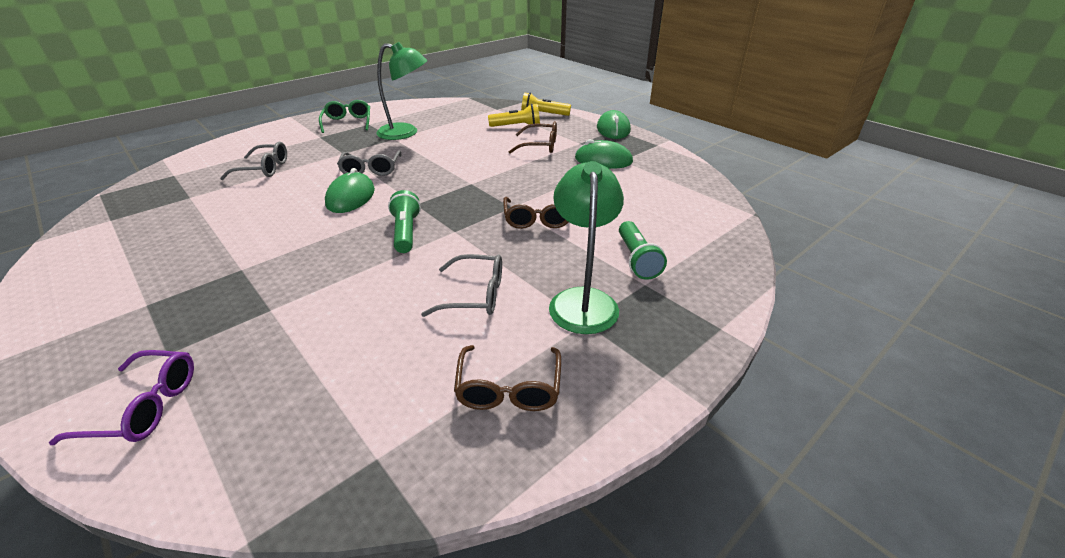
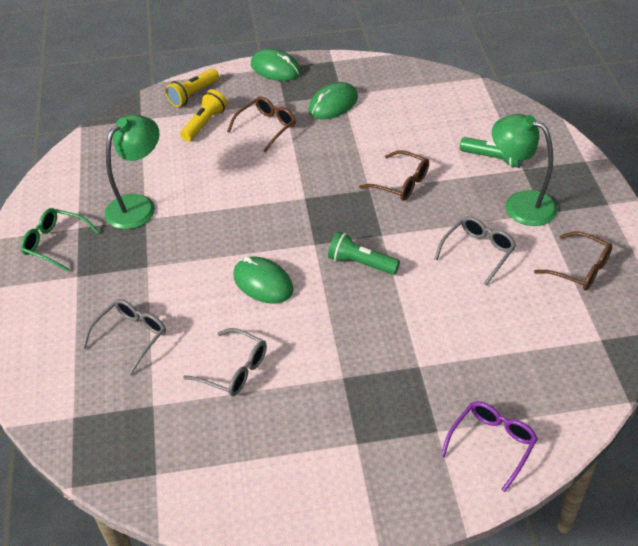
camera: 55 degrees left, 10 degrees up
grey glasses [337,150,402,176] -> grey glasses moved to [183,328,267,396]

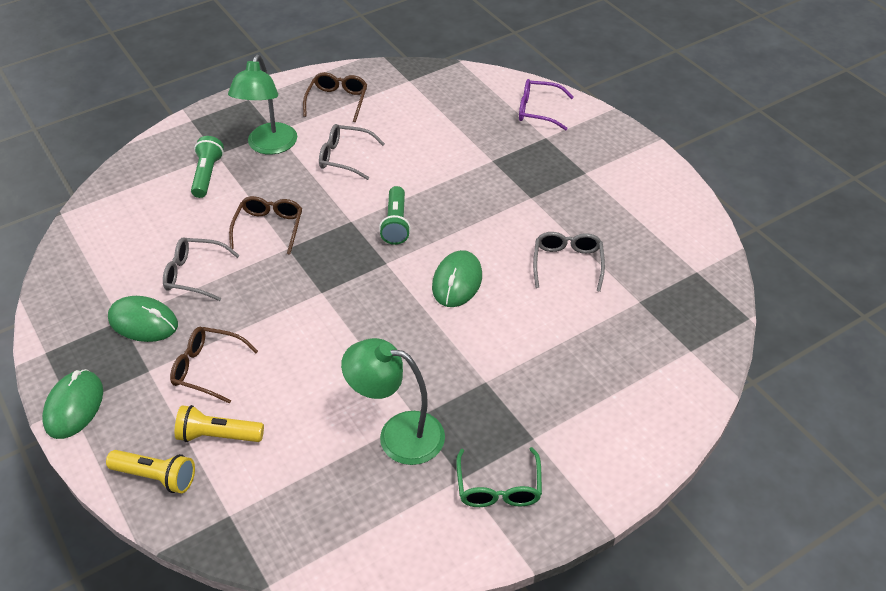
camera: 115 degrees left, 0 degrees up
grey glasses [82,299,166,375] -> grey glasses moved to [163,237,240,301]

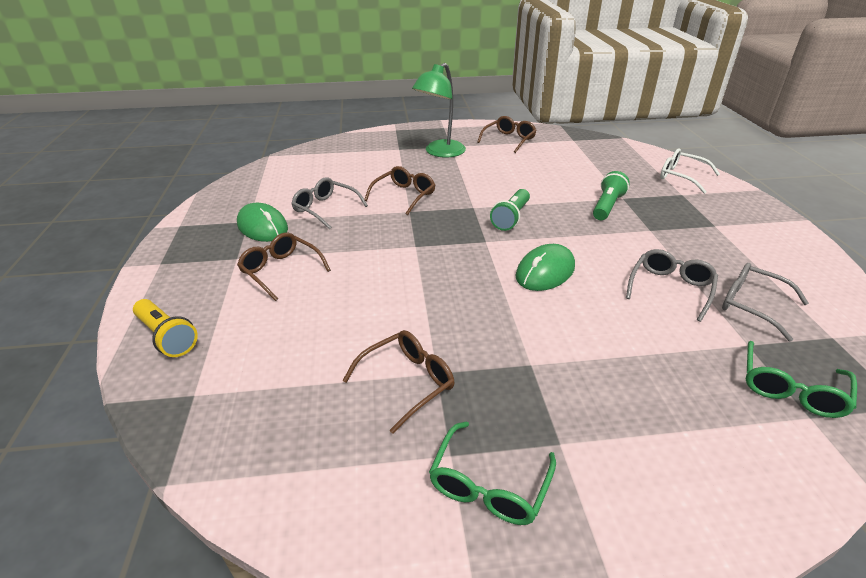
camera: 25 degrees right, 10 degrees down
green mouse [42,369,103,439] -> none
yellow flashlight [175,405,264,442] -> none
green flashlight [191,136,224,198] -> green flashlight moved to [593,171,630,220]
grey glasses [319,124,385,180] -> grey glasses moved to [722,263,809,342]
green lamp [341,338,445,465] -> brown glasses [342,330,454,434]
purple glasses [519,79,574,130] -> white glasses [660,148,720,194]
none -> green glasses [746,341,857,418]

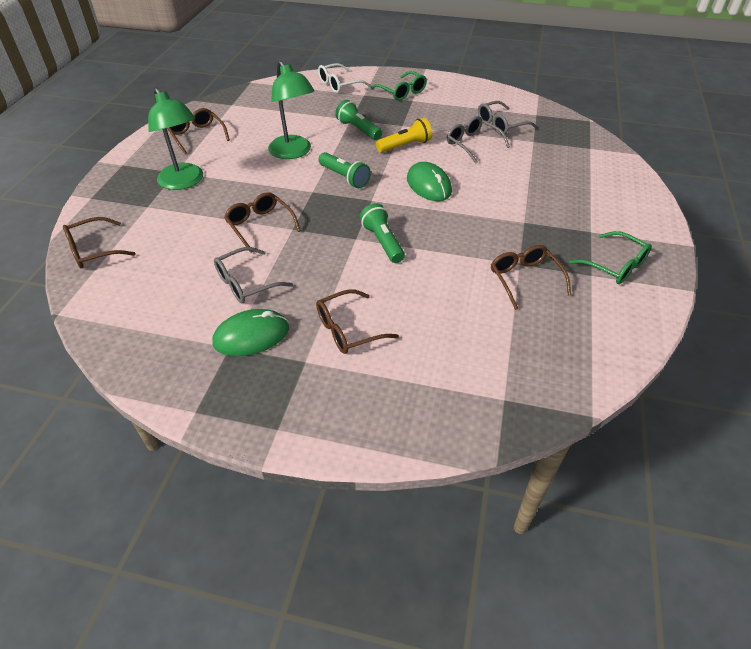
camera: 70 degrees left, 10 degrees up
yellow flashlight [133,299,198,357] -> yellow flashlight moved to [376,118,432,153]
green glasses [746,341,857,418] -> green glasses moved to [370,71,427,101]
none -> brown glasses [63,217,136,268]
none -> green lamp [268,61,315,159]
none -> green flashlight [360,203,405,263]

